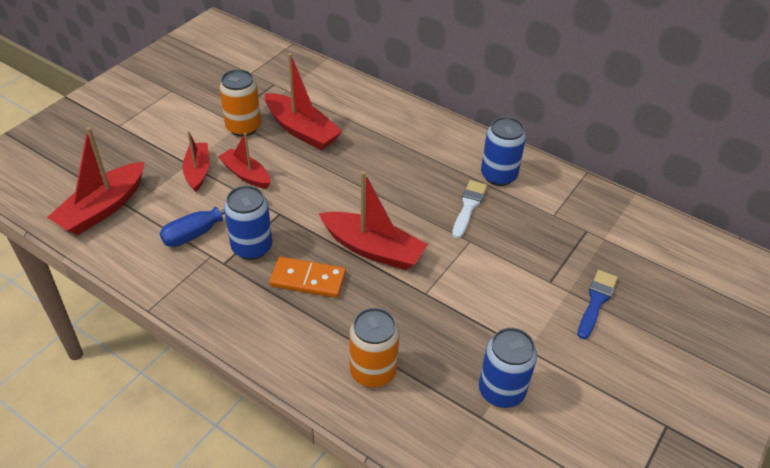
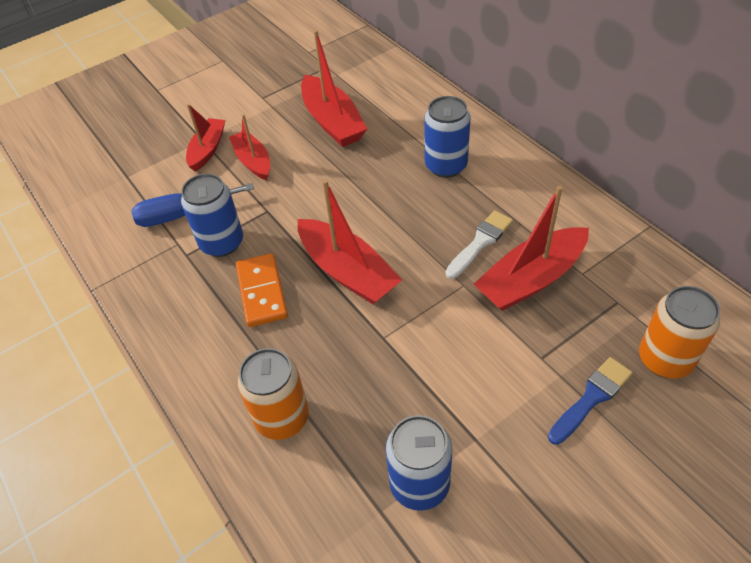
camera: 25 degrees right, 5 degrees up
red boat [47,127,144,235] -> red boat moved to [473,186,589,311]
orange can [219,69,261,137] -> orange can moved to [639,286,720,378]
orange domino [269,257,346,298] -> orange domino turned 45 degrees clockwise [236,253,288,327]
blue can [481,117,526,186] -> blue can moved to [424,96,471,178]

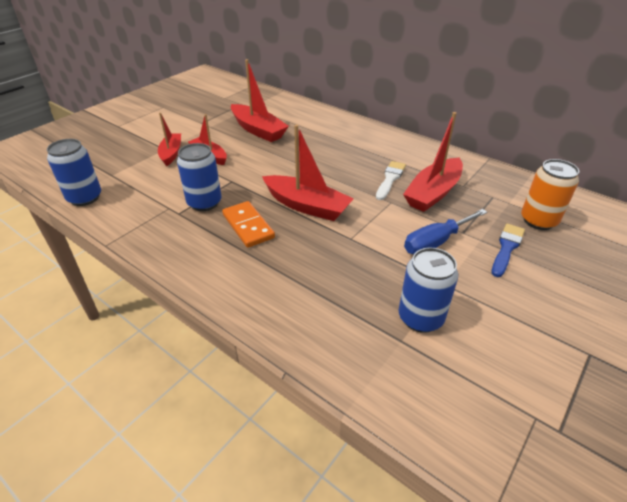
camera: 20 degrees left, 10 degrees down
blue screwdriver [131,183,254,227] -> blue screwdriver moved to [404,209,487,254]
orange can [237,348,309,440] -> none
blue can [424,96,471,178] -> blue can moved to [47,139,101,206]

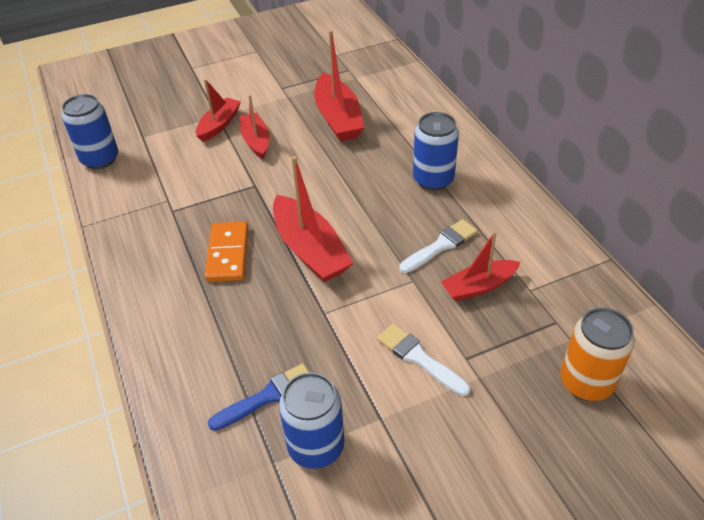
camera: 30 degrees right, 5 degrees up
blue can [177,143,222,211] -> blue can moved to [413,112,459,191]
red boat [403,112,463,212] -> red boat [441,231,521,301], size x0.63
blue screwdriver [404,209,487,254] -> white brush [377,324,470,396]
blue brush [492,224,525,277] -> blue brush moved to [208,363,309,431]

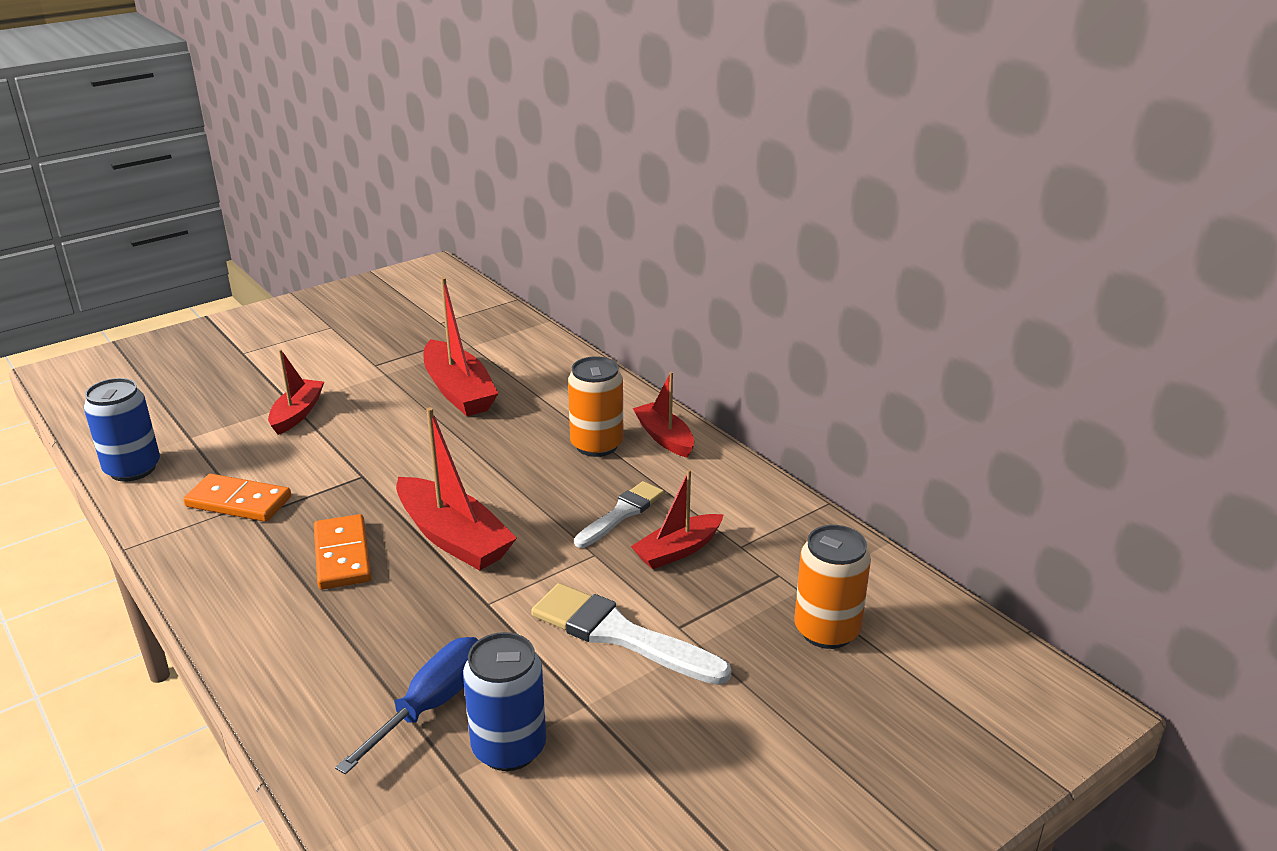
camera: 15 degrees left, 15 degrees down
blue brush [208,363,309,431] -> blue screwdriver [335,637,478,774]
red boat [239,95,269,159] -> red boat moved to [633,372,694,458]
white brush [377,324,470,396] -> white brush [531,583,732,685], size x1.55
blue can [413,112,459,191] -> orange can [568,356,624,457]
none -> orange domino [183,474,291,522]

